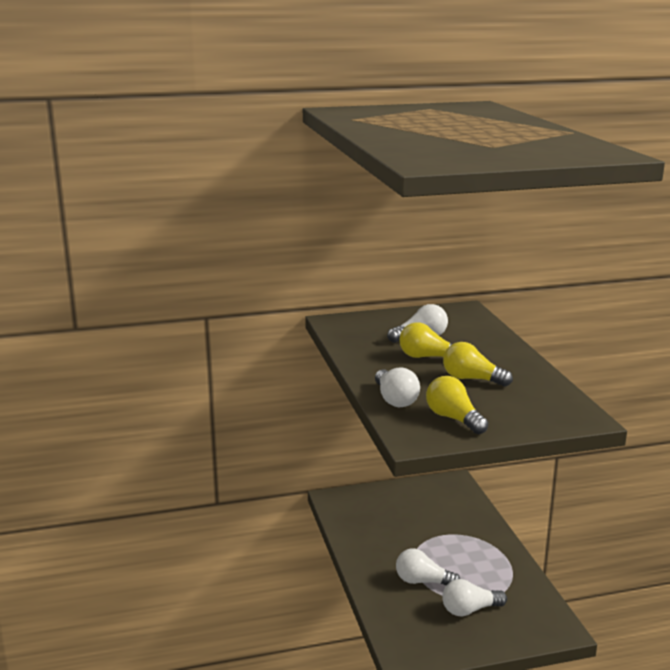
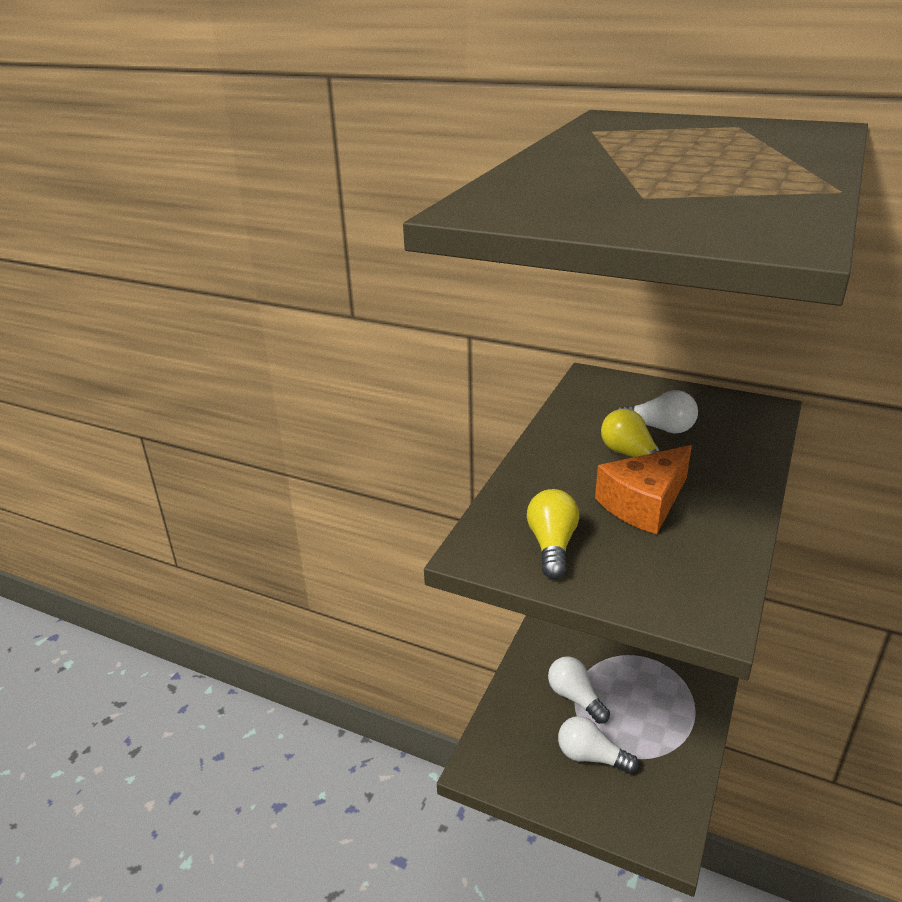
camera: 40 degrees right, 10 degrees up
white light bulb [375,368,420,407] -> none
yellow light bulb [443,342,513,387] -> orange cheese [595,445,692,534]

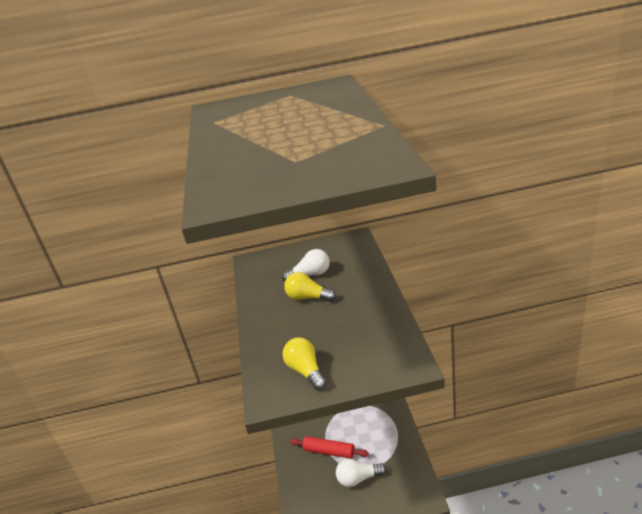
camera: 30 degrees left, 0 degrees up
white light bulb [548,656,610,724] -> red rolling pin [290,436,369,459]
orange cheese [595,445,692,534] -> none

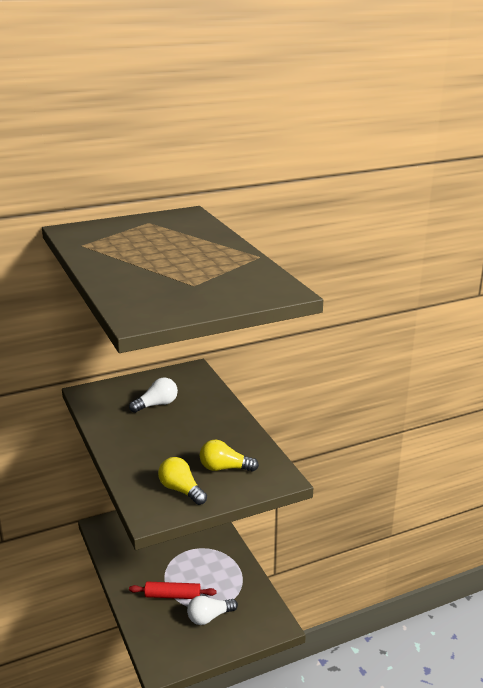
camera: 20 degrees left, 5 degrees down
yellow light bulb [284,272,336,302] -> yellow light bulb moved to [200,440,259,472]

